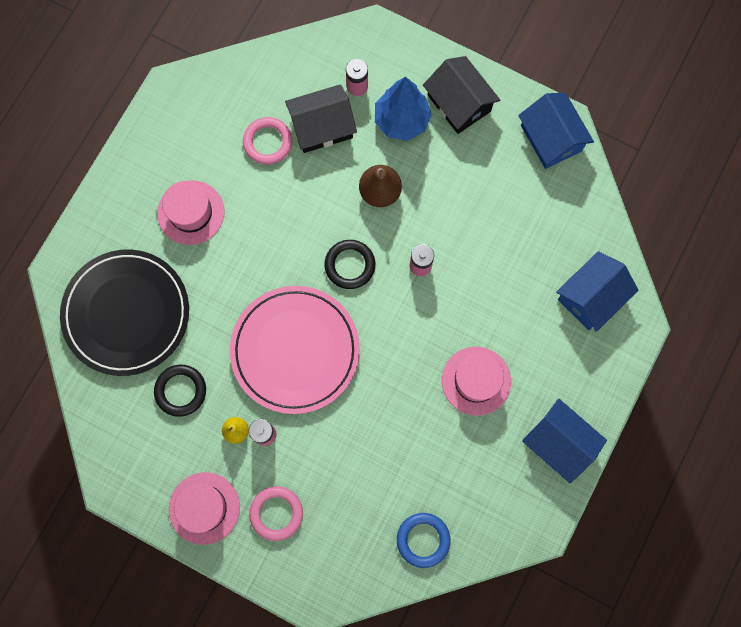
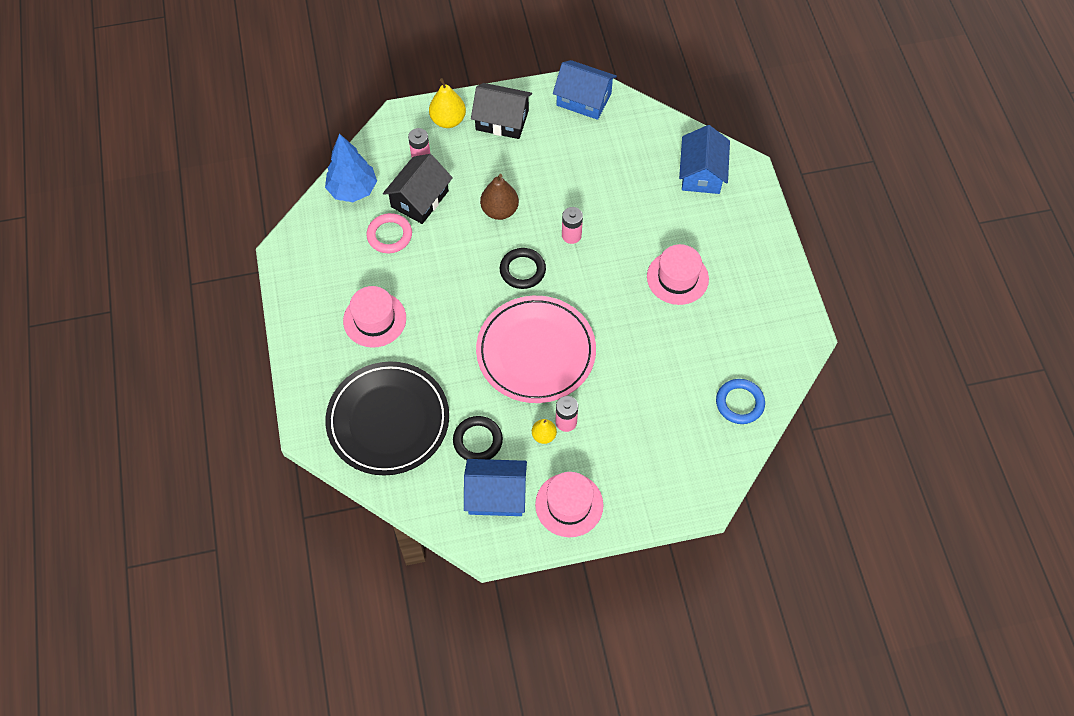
camera: 40 degrees left, 15 degrees down
pink ring [249,486,303,541] -> none
blue tree [375,77,432,141] -> blue tree moved to [325,133,377,202]
blue house [522,399,607,484] -> blue house moved to [464,459,527,516]
none -> yellow pear [429,78,466,128]

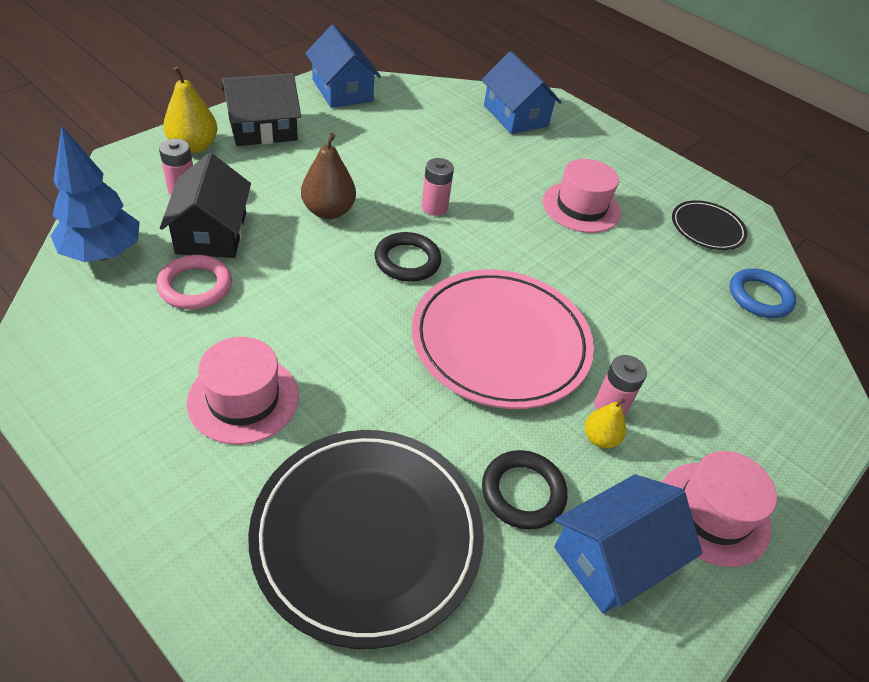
camera: 40 degrees left, 15 degrees down
blue house [553,60,617,120] -> blue house turned 75 degrees clockwise [305,25,381,108]
none -> black plate [672,200,747,250]

